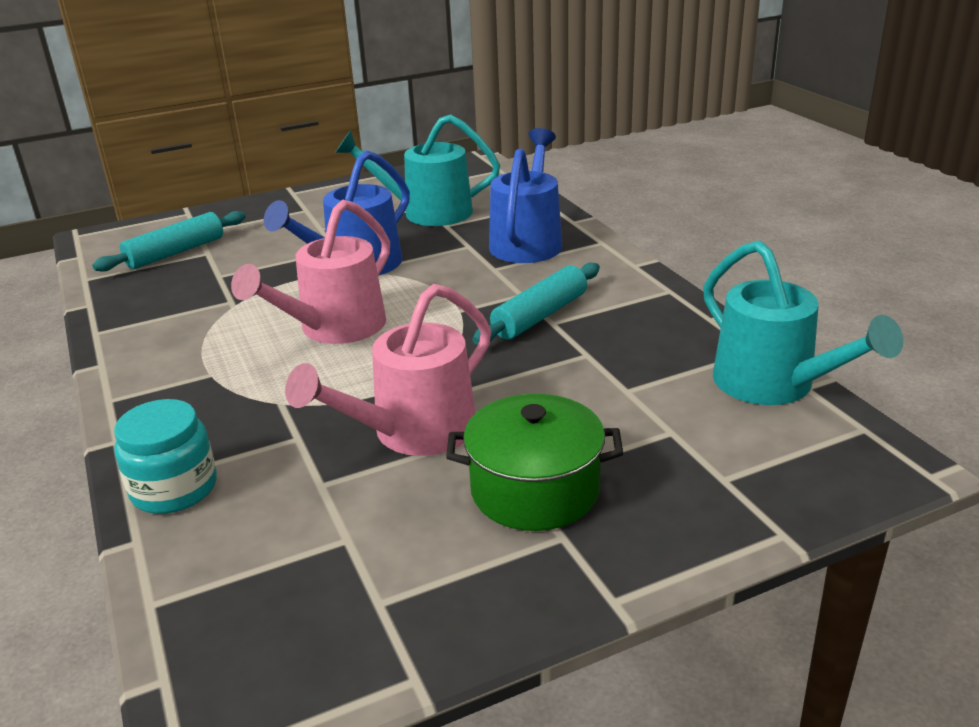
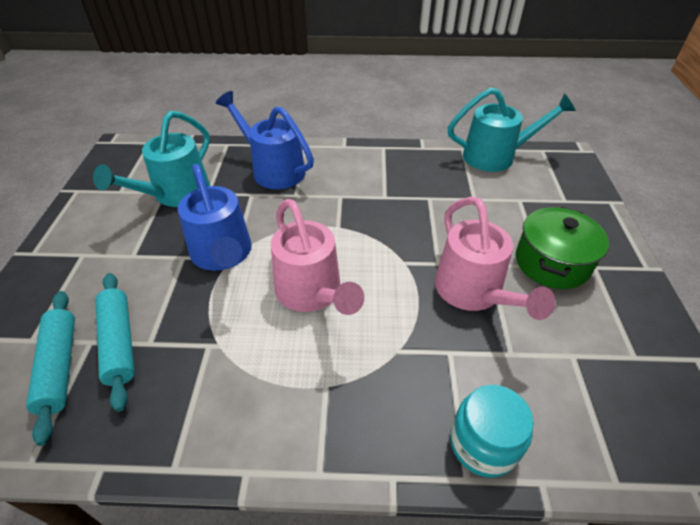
camera: 65 degrees left, 15 degrees up
turquoise rolling pin [472,263,600,345] -> turquoise rolling pin moved to [96,273,135,412]

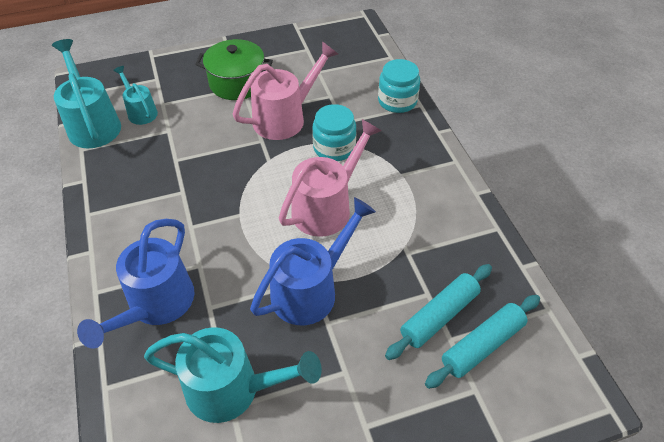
camera: 110 degrees left, 5 degrees up
none -> turquoise watering can [113,66,158,125]
none -> turquoise jar [312,104,356,161]

